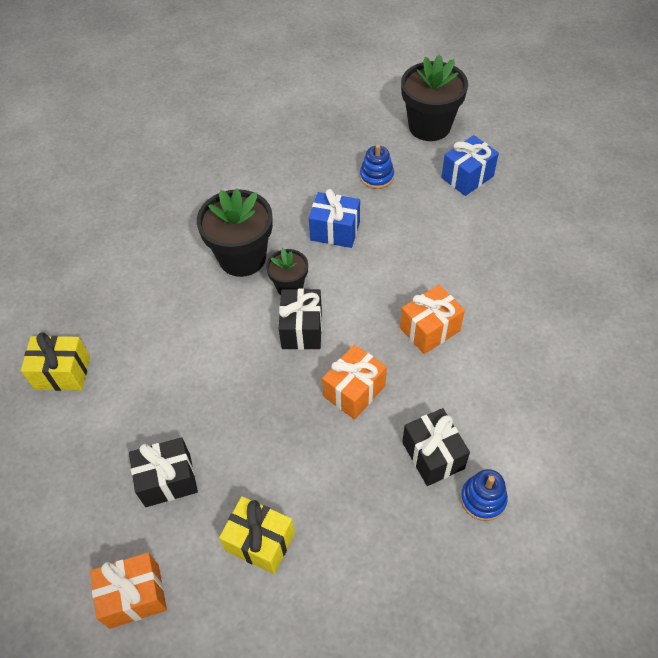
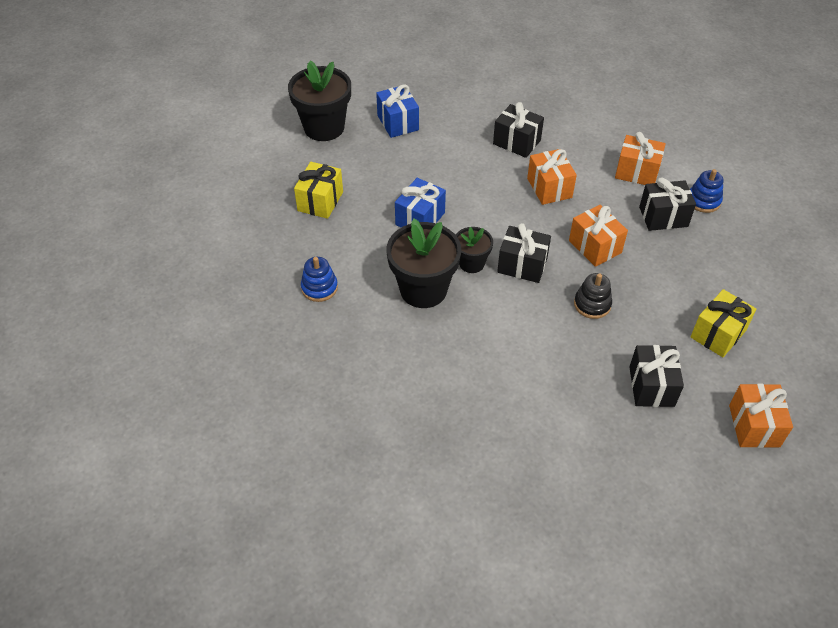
camera: 75 degrees left, 5 degrees down
yellow gift [21,332,90,391] -> yellow gift moved to [294,162,343,219]
blue stacking toy [360,144,394,189] -> blue stacking toy moved to [301,257,338,302]
none -> black gift [493,102,544,158]
none -> black stacking toy [574,273,612,319]
none -> orange gift [615,132,666,185]

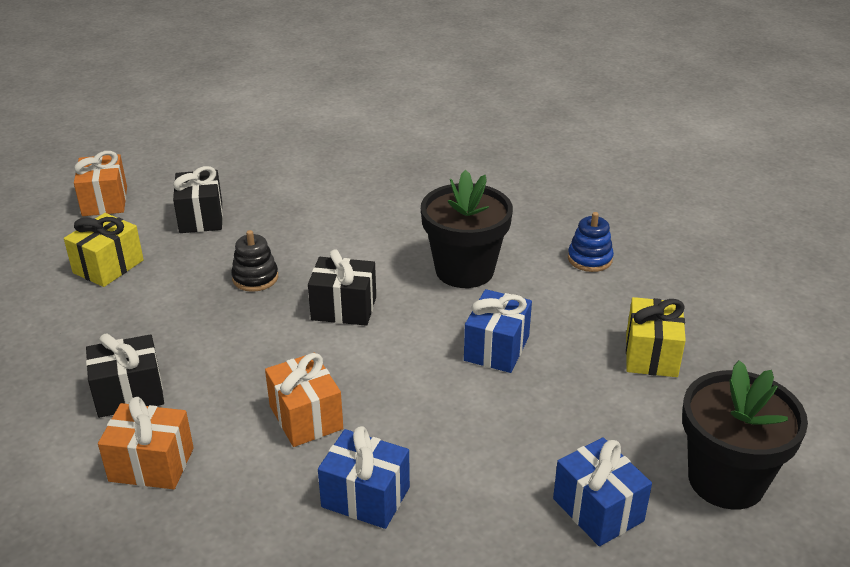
camera: 170 degrees right, 15 degrees down
black flower pot [456,227,493,273] -> none
black gift [493,102,544,158] -> blue gift [318,426,410,529]
orange gift [569,205,628,267] -> none
blue stacking toy [690,169,723,213] -> none

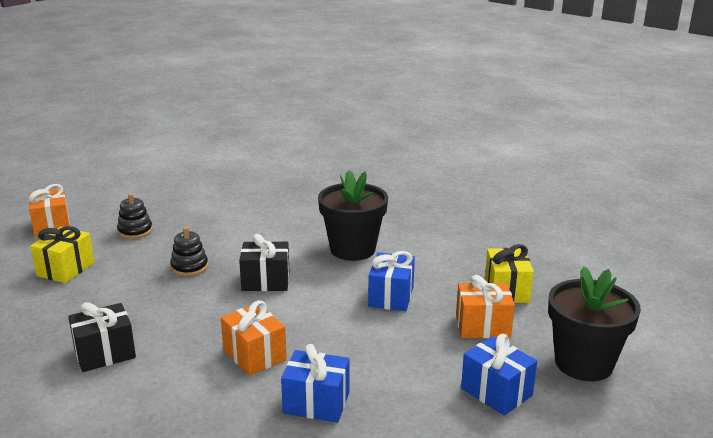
camera: 10 degrees left, 10 degrees down
orange gift [98,397,194,489] -> orange gift moved to [456,275,515,338]
black gift [173,166,223,233] -> black stacking toy [117,193,152,239]
blue stacking toy [568,212,614,272] -> none

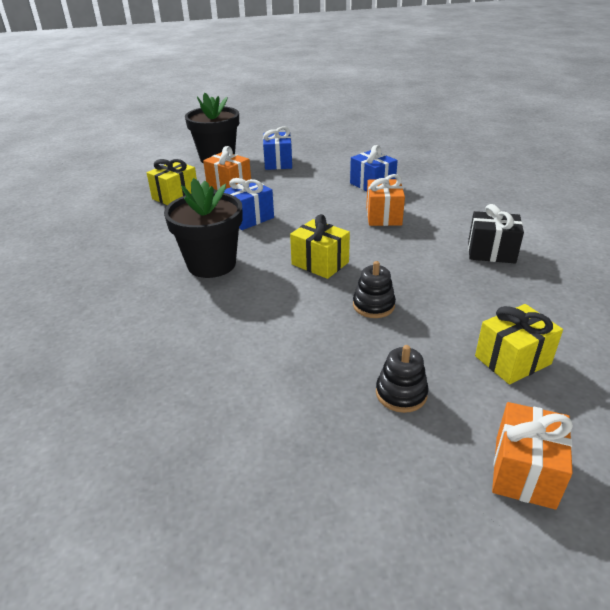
camera: 140 degrees left, 10 degrees up
black gift [239,234,289,291] -> yellow gift [290,214,350,279]

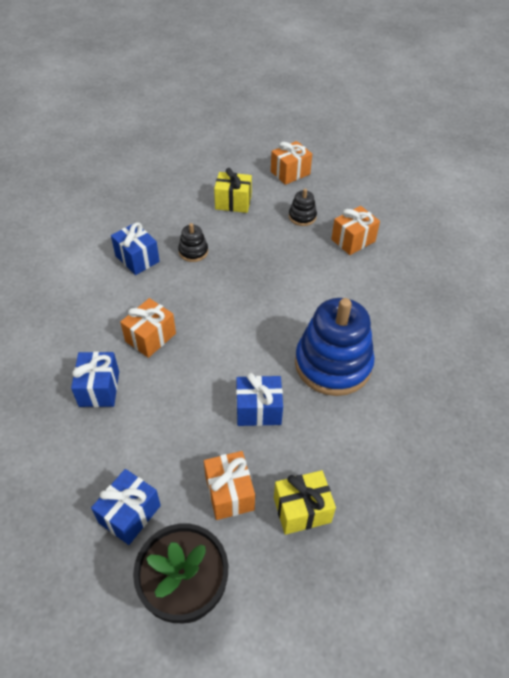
camera: 145 degrees left, 15 degrees up
black flower pot [164,178,243,278] -> blue stacking toy [295,298,375,396]
yellow gift [290,214,350,279] -> none
black stacking toy [353,261,396,318] -> black stacking toy moved to [178,223,208,262]
black gift [468,204,524,263] -> blue gift [111,222,160,275]
none -> orange gift [331,206,380,255]

